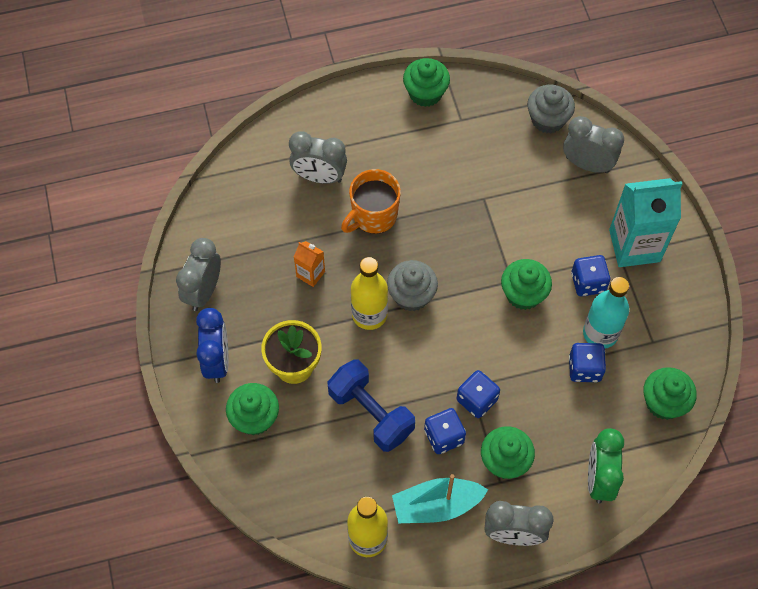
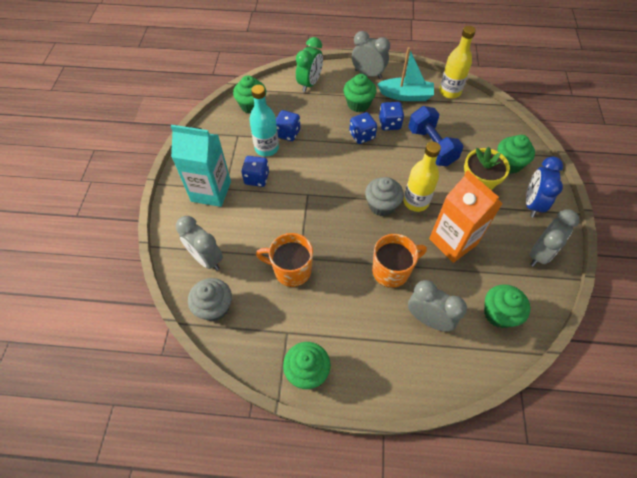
camera: 160 degrees left, 5 degrees down
orange carton [294,241,325,287] -> orange carton [429,171,503,263], size x2.09
green cupcake [501,259,552,310] -> green cupcake moved to [484,284,530,328]
none -> orange mug [256,233,313,287]

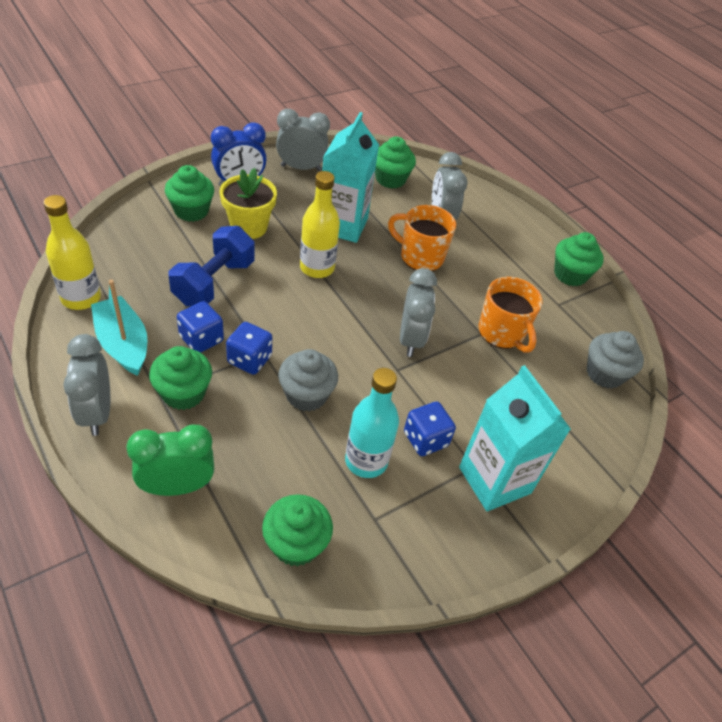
camera: 135 degrees left, 10 degrees down
grey clock [176,216,223,270] -> grey clock moved to [400,268,437,357]
blue dice [276,110,300,141] -> none
grey cupcake [365,177,404,216] -> grey cupcake moved to [278,349,338,412]
orange carton [429,171,503,263] -> turquoise carton [322,112,379,243]

